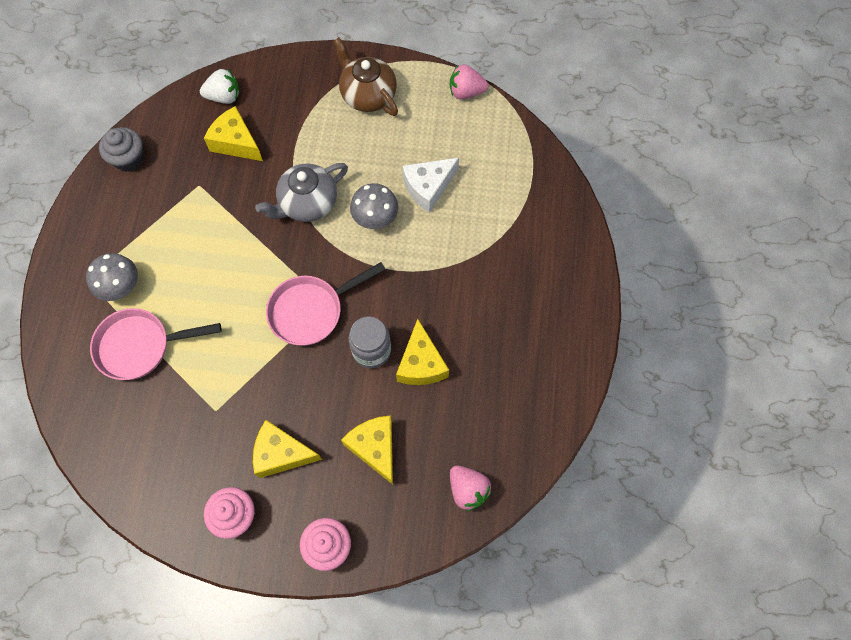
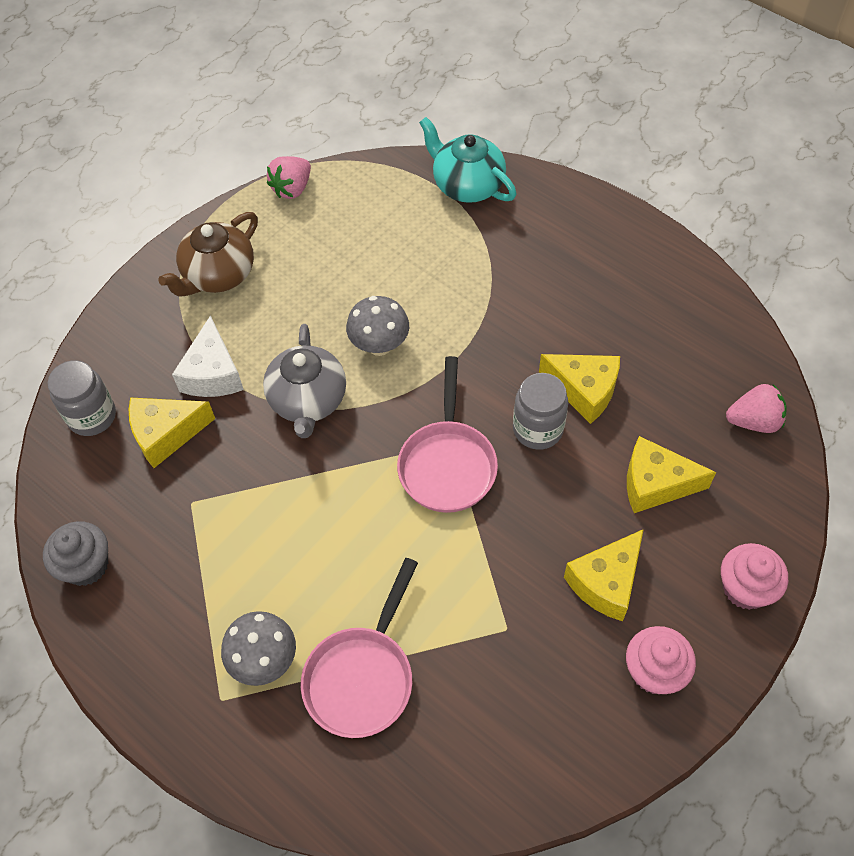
camera: 55 degrees left, 10 degrees down
white strawberry [200,69,239,104] -> grey jar [48,360,116,436]
brown teapot [333,37,398,116] -> brown teapot turned 45 degrees counterclockwise [158,212,258,296]
white cheese [402,158,459,213] -> white cheese moved to [172,315,244,397]
none -> turquoise teapot [419,117,516,203]

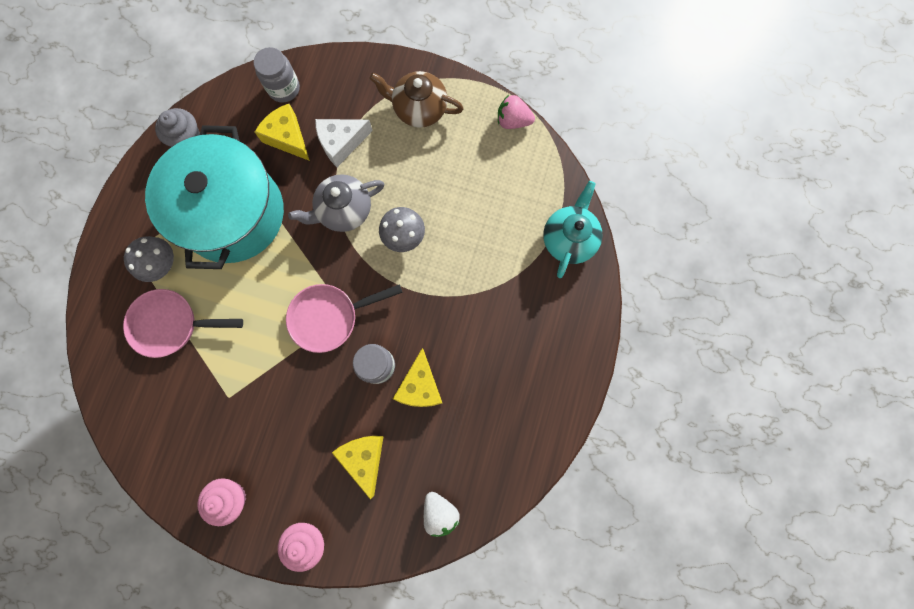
camera: 65 degrees right, 20 degrees up
yellow cheese [564,529,644,621] -> none
pink strawberry [726,384,787,433] -> white strawberry [424,492,460,537]
none -> turquoise pot [145,125,284,269]

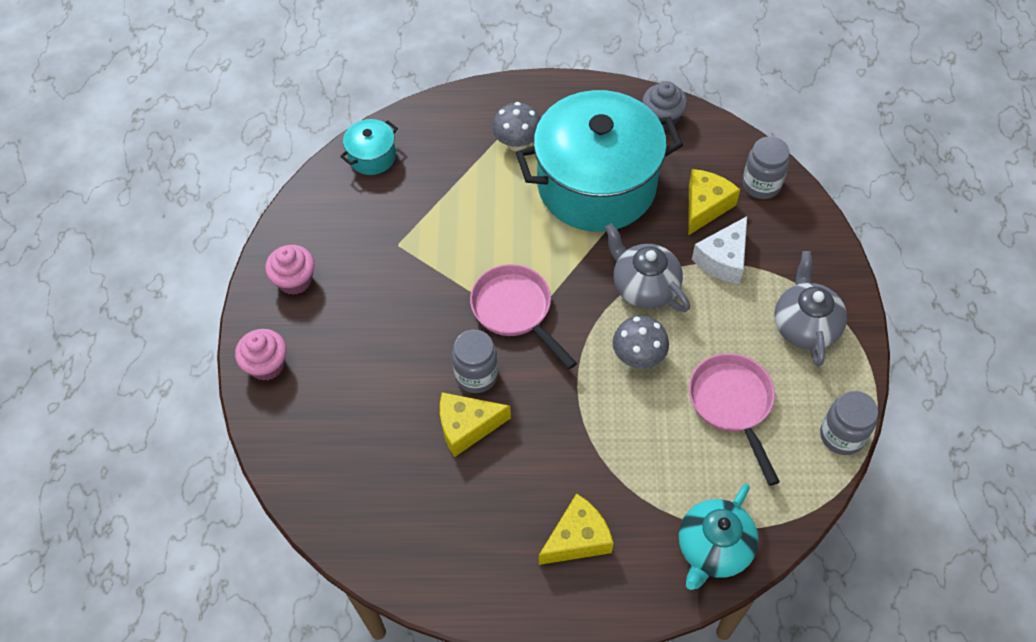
camera: 75 degrees right, 20 degrees down
pink pan [123,289,243,358] -> pink pan moved to [689,353,780,486]
white cheese [315,119,373,167] -> white cheese turned 105 degrees counterclockwise [692,216,747,284]
yellow cheese [332,436,384,500] -> yellow cheese moved to [539,493,613,565]
brown teapot [369,71,464,128] -> grey teapot [774,251,847,366]
white strawberry [424,492,460,537] -> none
pink strawberry [498,95,535,129] -> grey jar [820,391,878,455]
turquoise teapot [543,181,603,278] -> turquoise teapot turned 120 degrees clockwise [679,484,759,590]
none -> turquoise pot [340,119,398,175]

